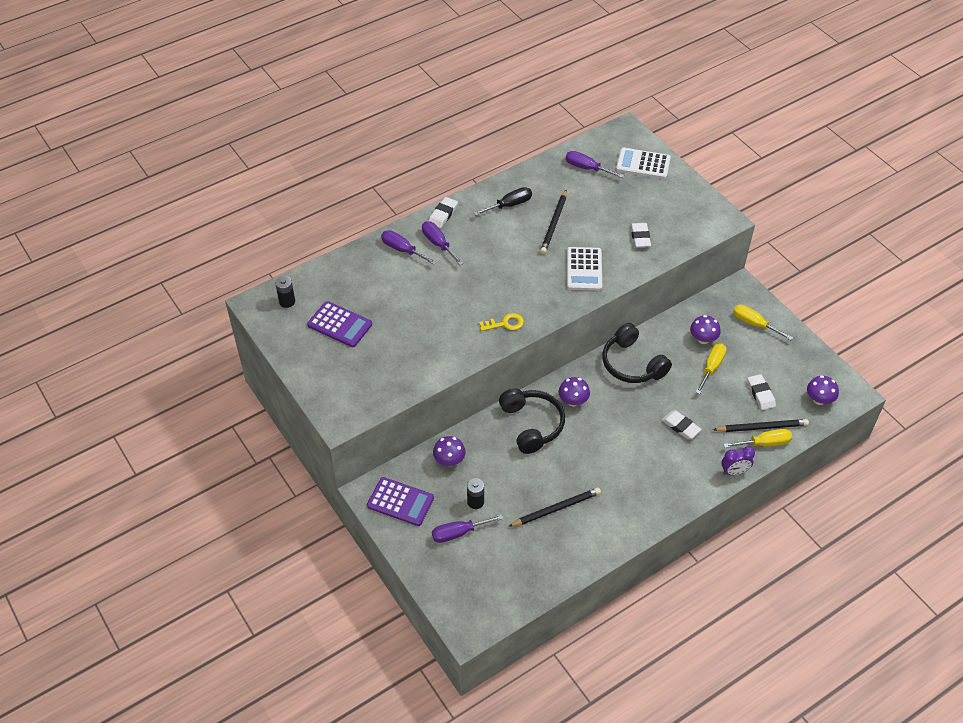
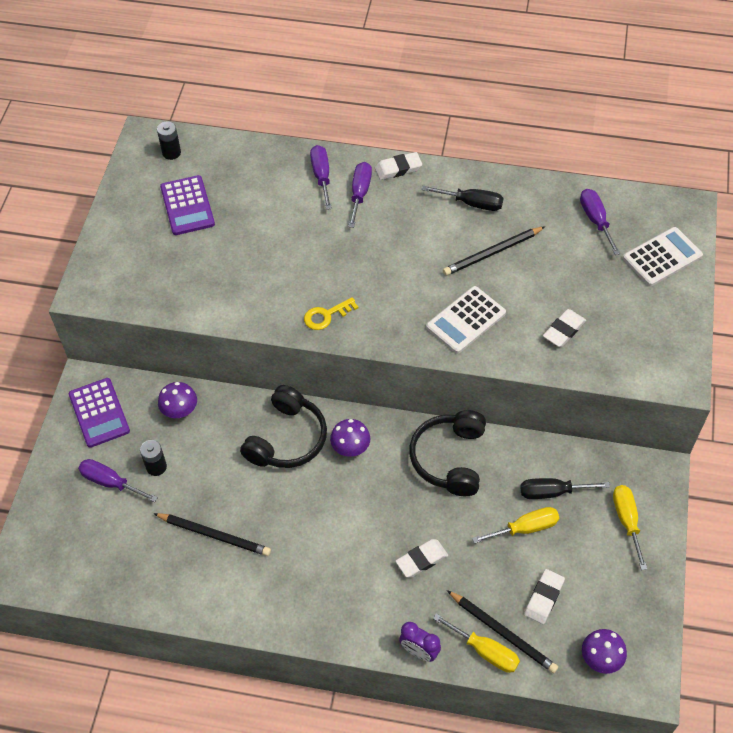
camera: 45 degrees right, 5 degrees up
yellow key [479,313,524,331] -> yellow key turned 120 degrees clockwise [304,297,358,330]
white calculator [616,148,671,179] -> white calculator turned 90 degrees clockwise [623,227,703,286]
white eraser [662,410,702,439] -> white eraser turned 60 degrees clockwise [395,539,448,578]
purple mushroom [690,315,721,344] -> black screwdriver [520,478,610,499]

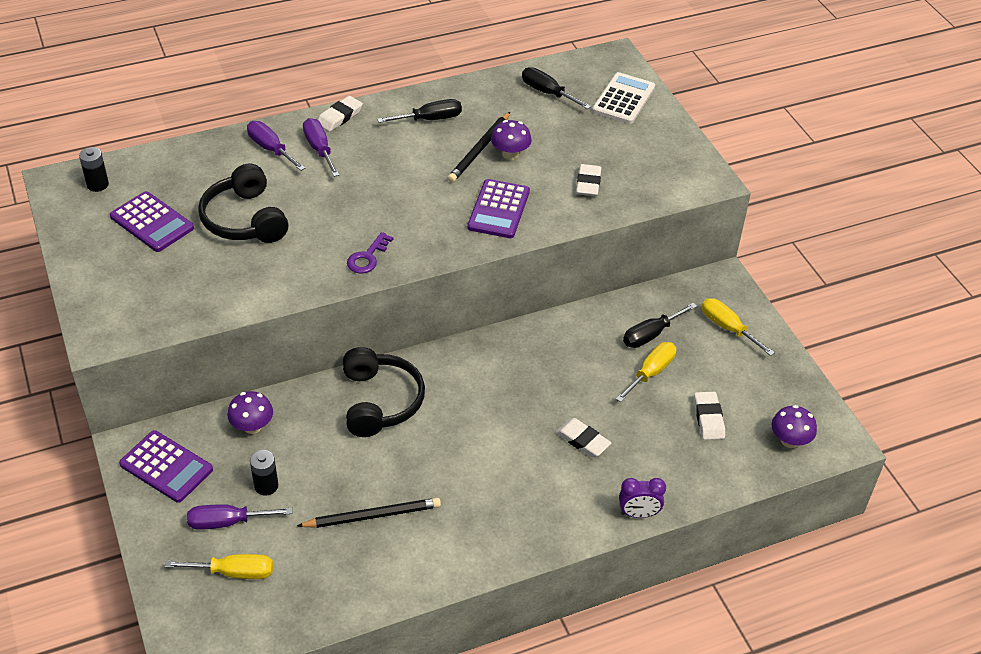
camera: 35 degrees left, 10 degrees down
yellow key [304,297,358,330] -> purple key [347,232,393,273]
purple mushroom [330,419,370,457] -> purple mushroom moved to [491,120,532,160]
white eraser [395,539,448,578] -> white eraser turned 75 degrees counterclockwise [556,418,611,457]
black headphones [409,410,486,496] -> black headphones moved to [198,163,288,243]
white calculator [426,286,506,354] -> purple calculator [467,179,530,238]
yellow screwdriver [433,614,520,673] -> yellow screwdriver moved to [165,554,273,579]
black pencil [447,590,558,673] -> none
purple screwdriver [580,189,621,255] -> black screwdriver [522,67,591,109]

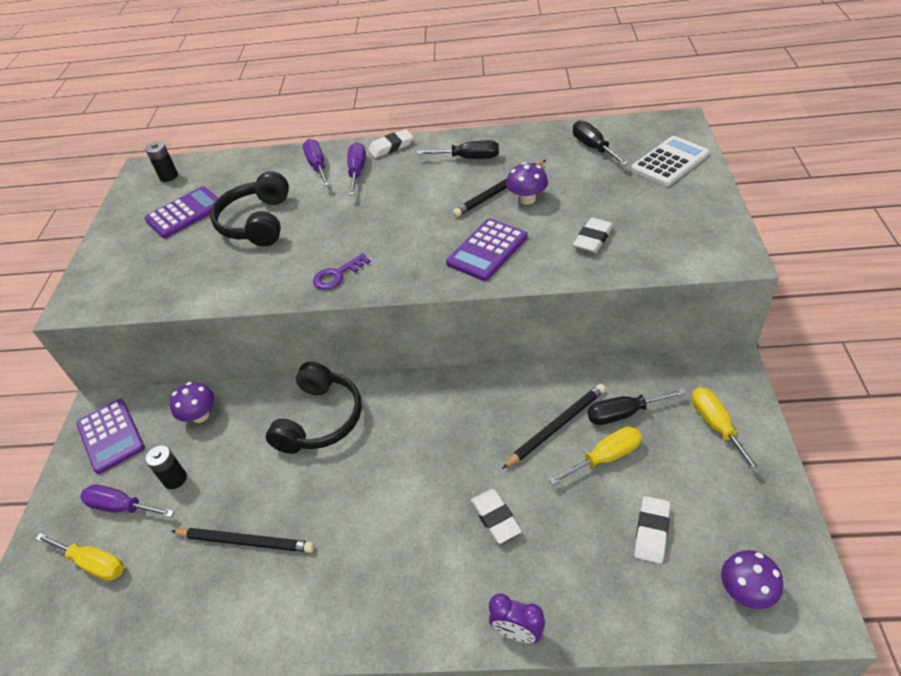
camera: 30 degrees right, 0 degrees up
purple calculator [110,191,194,252] -> purple calculator turned 105 degrees counterclockwise [145,186,218,238]
none -> black pencil [502,384,606,469]

